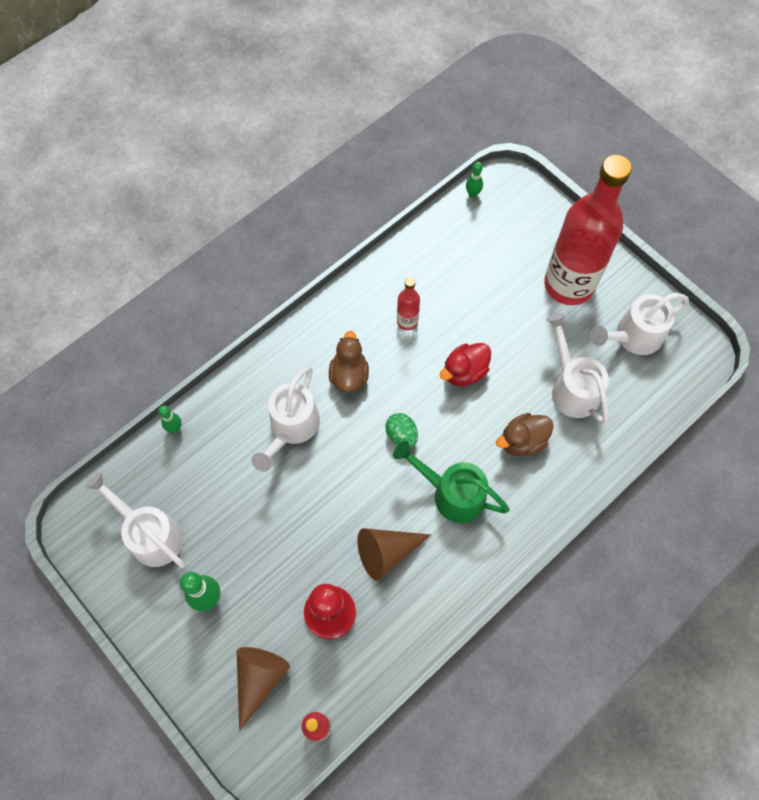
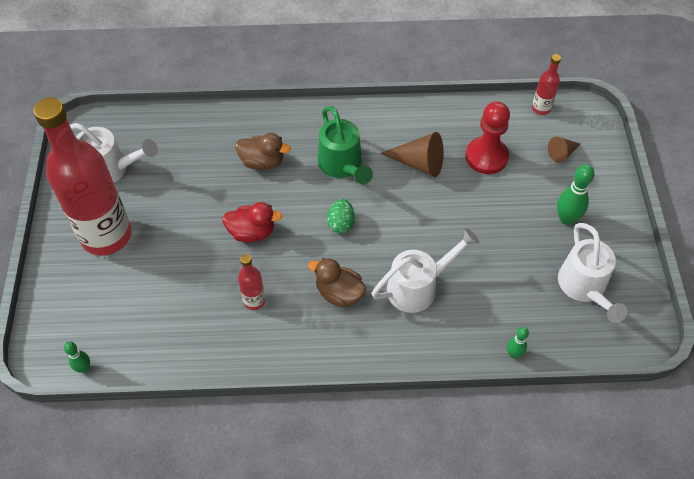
camera: 140 degrees left, 10 degrees down
brown cone [237,647,290,731] -> brown cone [548,137,581,163], size x0.59
brown duck [329,331,369,393] -> brown duck turned 75 degrees clockwise [308,258,366,307]
white watering can [546,313,609,425] -> none

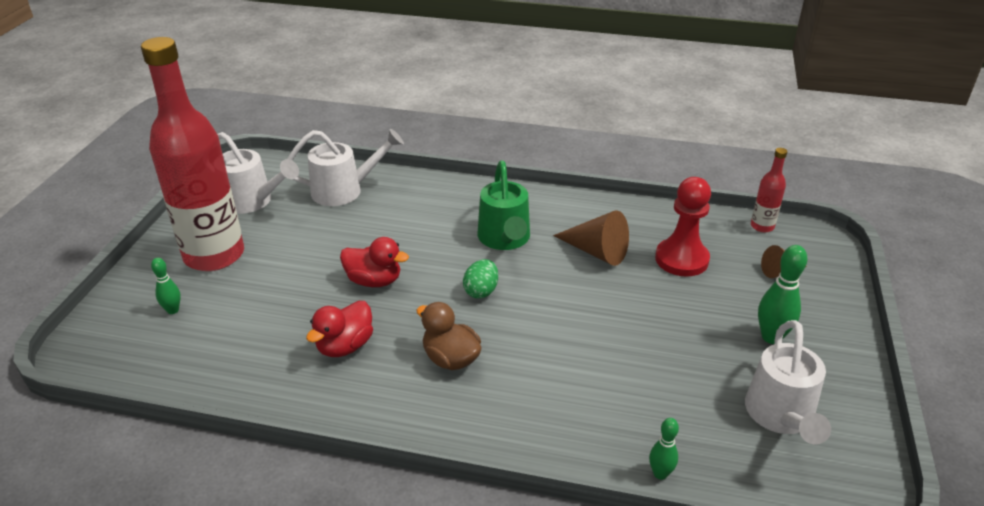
camera: 15 degrees right, 20 degrees down
green bowling pin [64,341,90,373] -> green bowling pin moved to [151,258,181,314]
brown duck [235,133,291,170] -> none
red bottle [238,254,265,310] -> red duck [306,301,373,357]
white watering can [371,228,479,313] -> white watering can moved to [287,129,404,206]

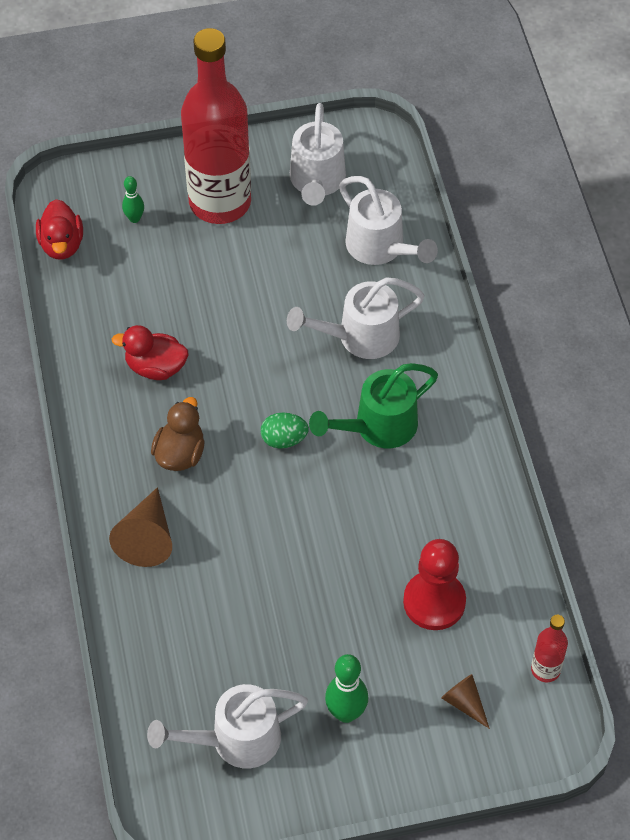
camera: 65 degrees right, 20 degrees up
red duck [340,237,409,287] -> red duck moved to [36,199,83,260]
brown cone [553,210,629,266] -> brown cone moved to [109,487,172,567]
green bowling pin [649,418,679,480] -> none
none -> white watering can [287,277,425,359]

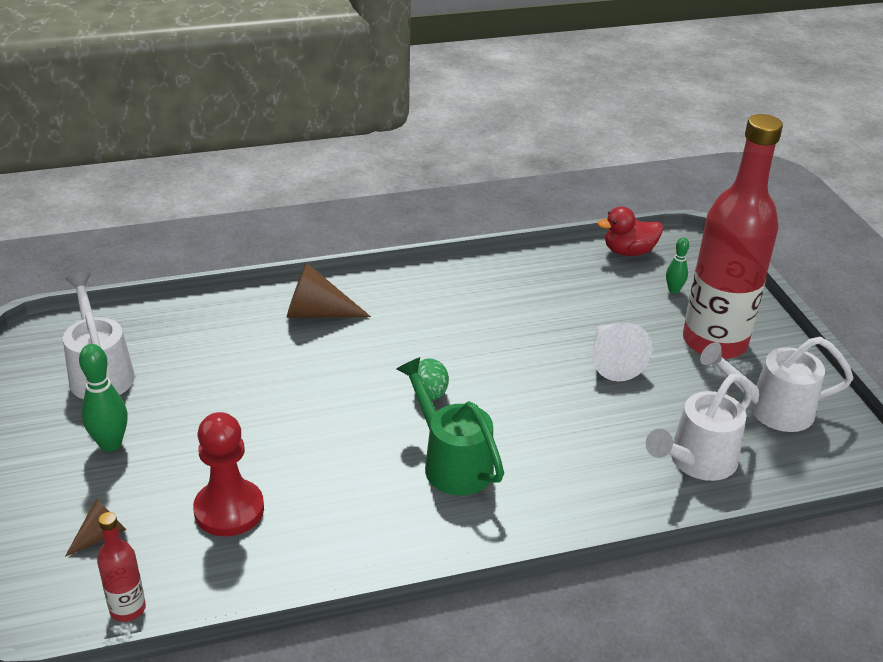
camera: 85 degrees right, 20 degrees down
red duck [112,325,188,380] -> none
brown duck [151,397,205,471] -> none
white watering can [287,277,425,359] -> none
none -> white cone [592,322,652,381]

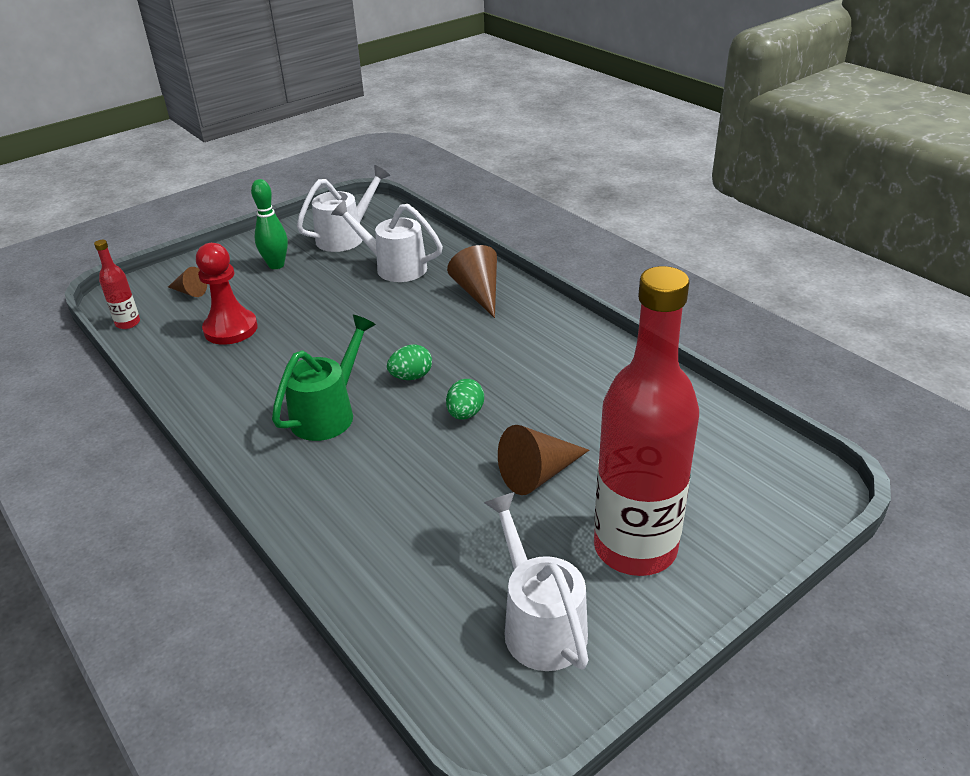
camera: 70 degrees right, 0 degrees up
white cone [592,322,652,381] -> brown cone [498,425,589,495]
red duck [598,206,663,256] -> none
white watering can [646,374,752,481] -> white watering can moved to [331,200,443,282]
green bowling pin [666,237,689,294] -> none
none -> green egg [446,379,484,420]

